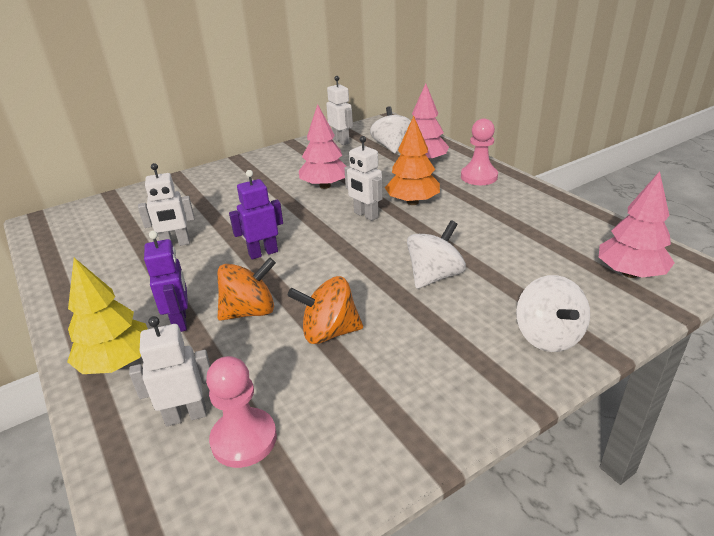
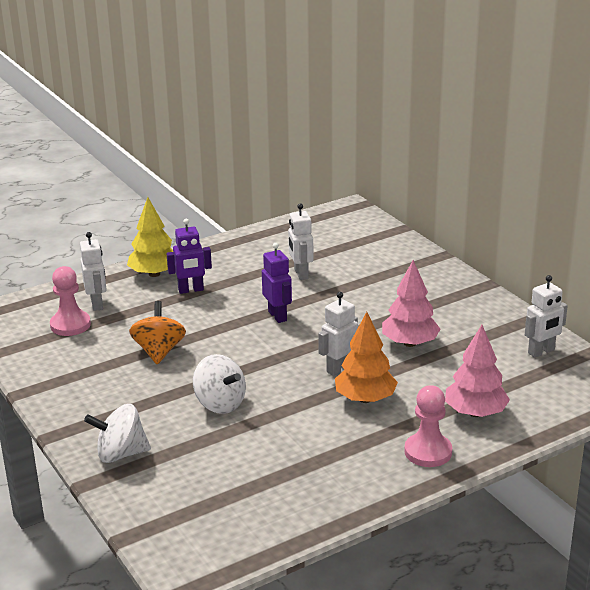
camera: 90 degrees right, 5 degrees down
orange spinning top [217,257,276,321] -> none
white spinning top [370,106,411,153] -> none
pink tree [599,171,675,278] -> none

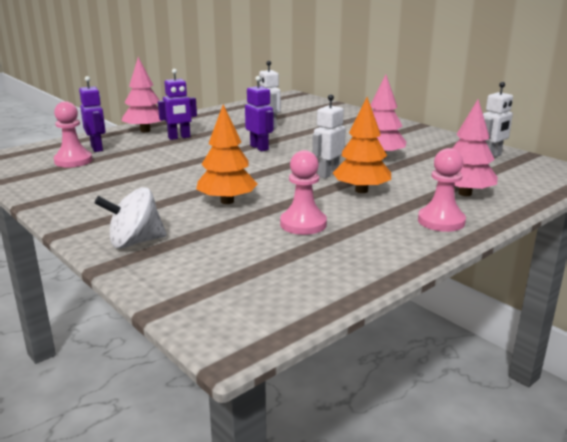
camera: 10 degrees left, 5 degrees down
white robot [80,232,107,311] -> purple robot [79,76,106,152]
yellow tree [127,197,173,277] -> pink tree [122,57,163,132]
orange spinning top [129,301,186,364] -> none
white spinning top [193,354,246,414] -> orange tree [196,104,258,204]
none -> pink pawn [280,150,327,235]

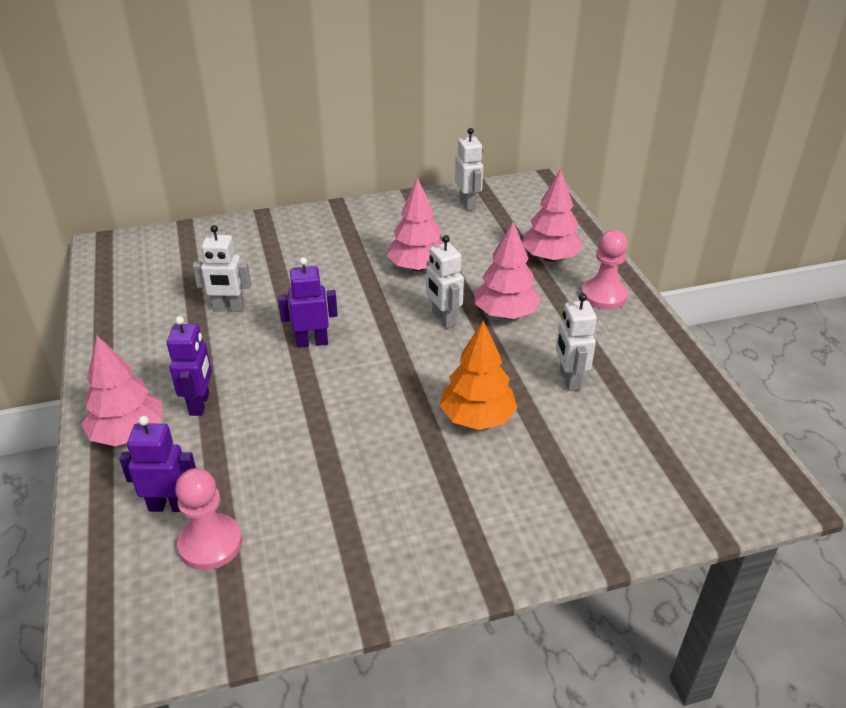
camera: 65 degrees left, 15 degrees up
white spinning top [94,187,167,248] -> none
pink pawn [280,150,327,235] -> white robot [556,293,597,391]
orange tree [333,97,391,193] -> pink tree [475,222,541,319]

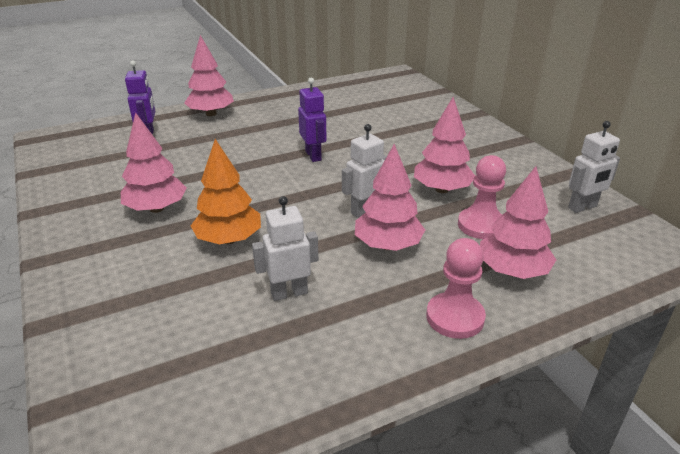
camera: 80 degrees right, 5 degrees down
purple robot [167,316,212,416] -> none
pink pawn [175,468,242,570] -> pink pawn moved to [458,155,506,239]
white robot [192,225,251,312] -> none
none -> pink tree [121,112,187,213]

